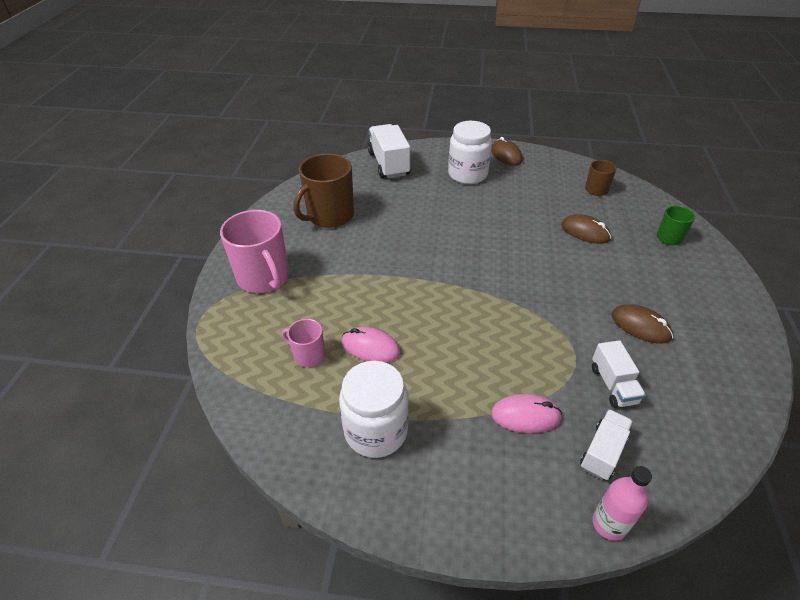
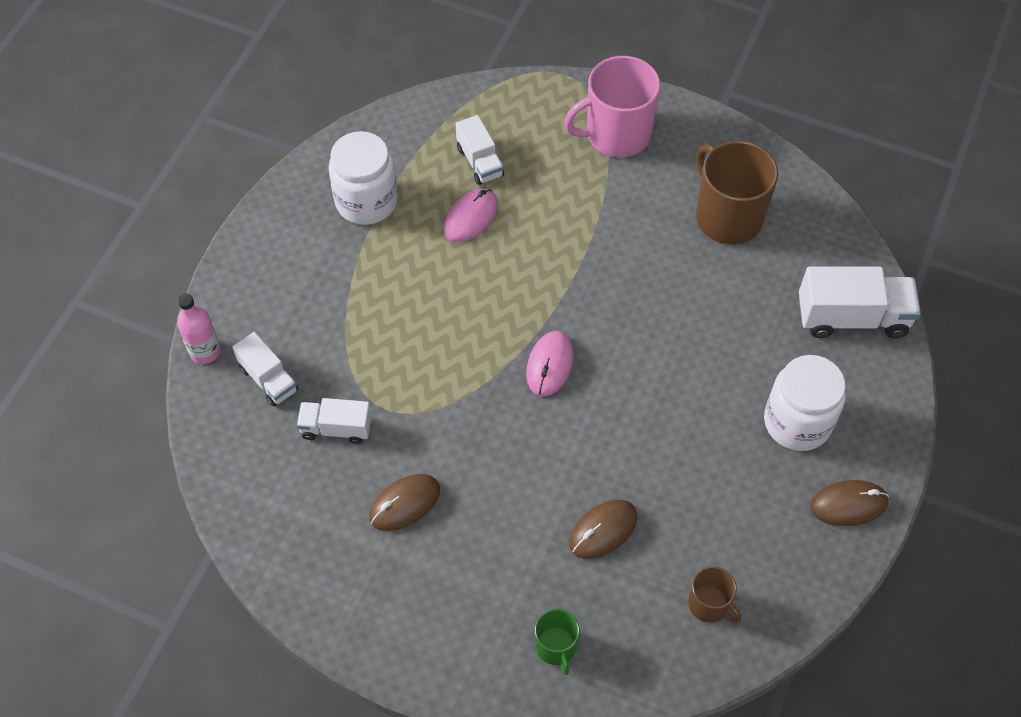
camera: 105 degrees right, 15 degrees up
pink mug [282,319,325,367] -> white truck [456,115,504,185]
pink mouse [491,394,562,433] -> pink mouse moved to [526,331,574,396]

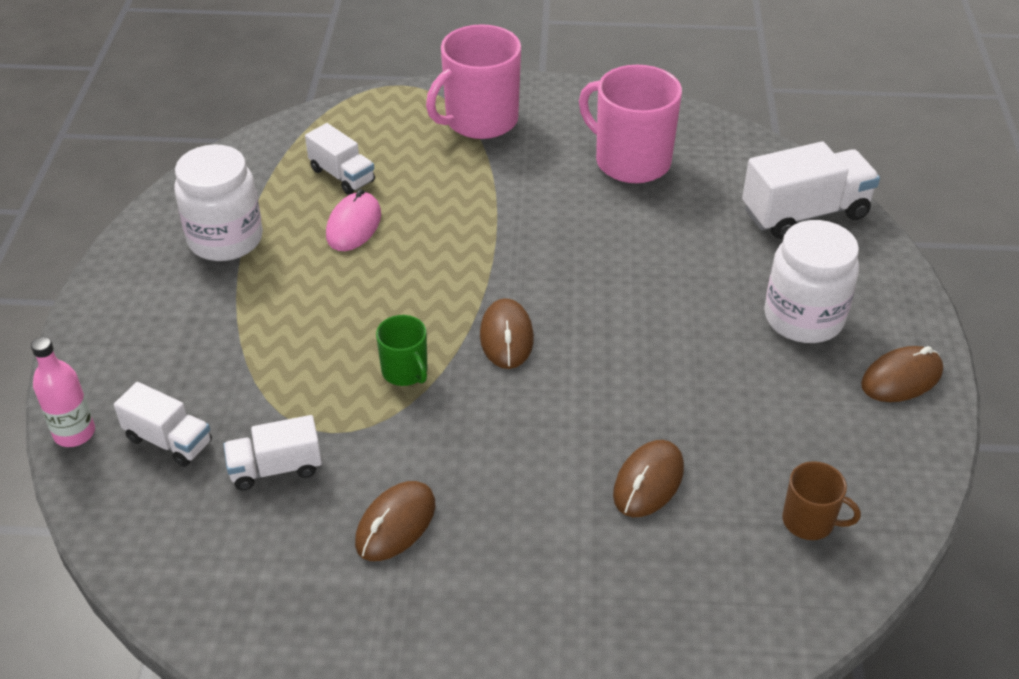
camera: 20 degrees left, 15 degrees down
pink mouse [526,331,574,396] -> brown mouse [480,298,534,369]
green mug [535,609,580,675] -> green mug moved to [376,315,427,386]
brown mug [696,141,778,244] -> pink mug [579,65,682,183]

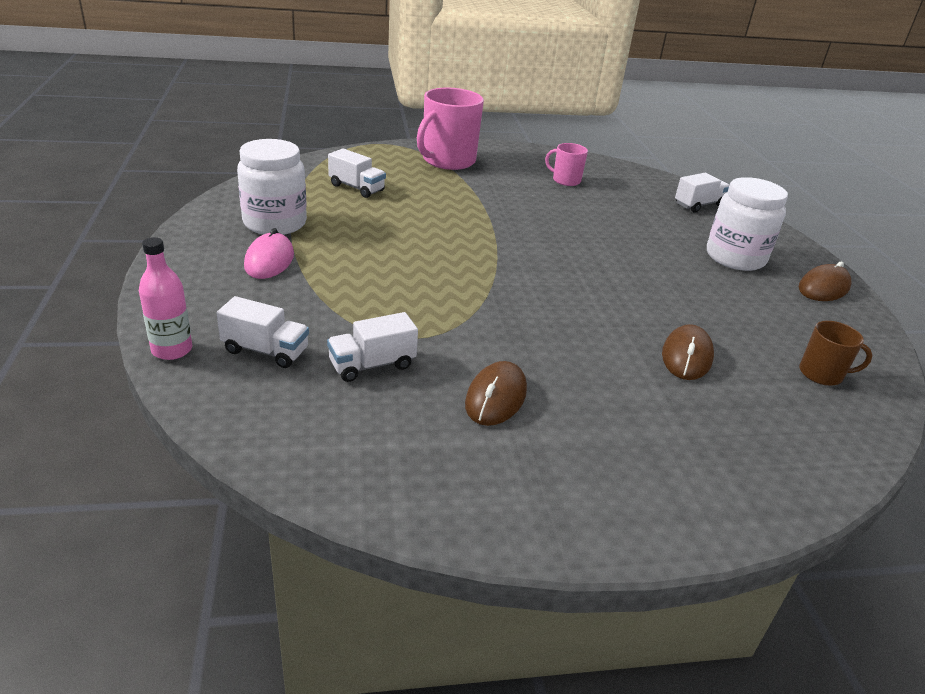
camera: 15 degrees left, 10 degrees down
pink mouse [326,189,381,251] -> pink mouse moved to [244,228,294,279]
green mug [376,315,427,386] -> none
brown mouse [480,298,534,369] -> none
pink mug [579,65,682,183] -> pink mug [545,143,588,186], size x0.52
white truck [742,141,880,239] -> white truck [675,173,729,212], size x0.60

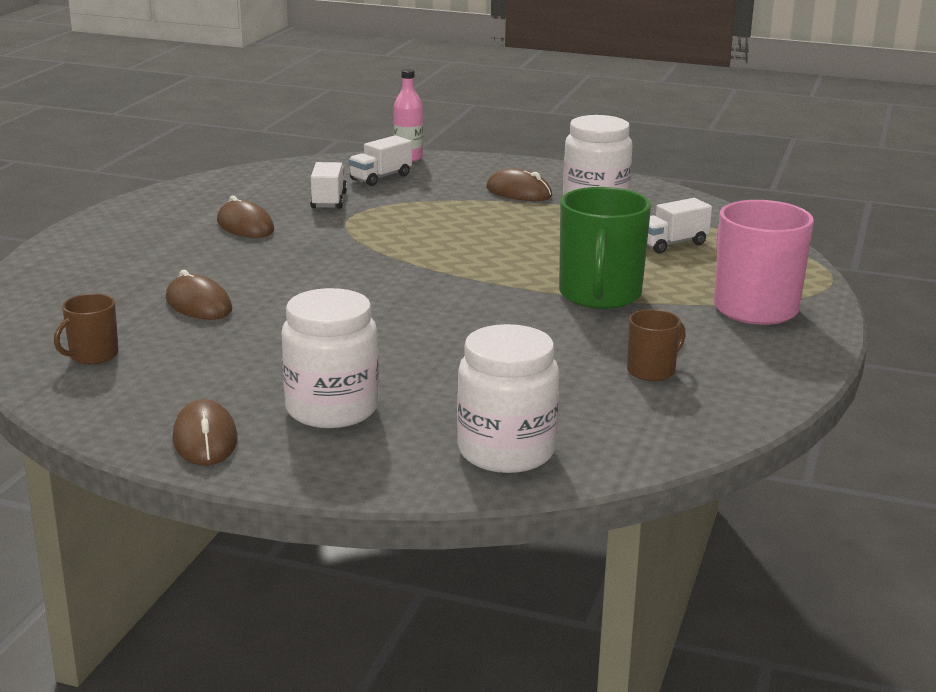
camera: 120 degrees right, 10 degrees down
pink mouse [244,228,294,279] -> brown mouse [486,169,552,201]
pink mug [545,143,588,186] -> brown mug [627,309,686,381]
white truck [675,173,729,212] -> white jar [457,324,559,473]
none -> green mug [559,187,651,309]

